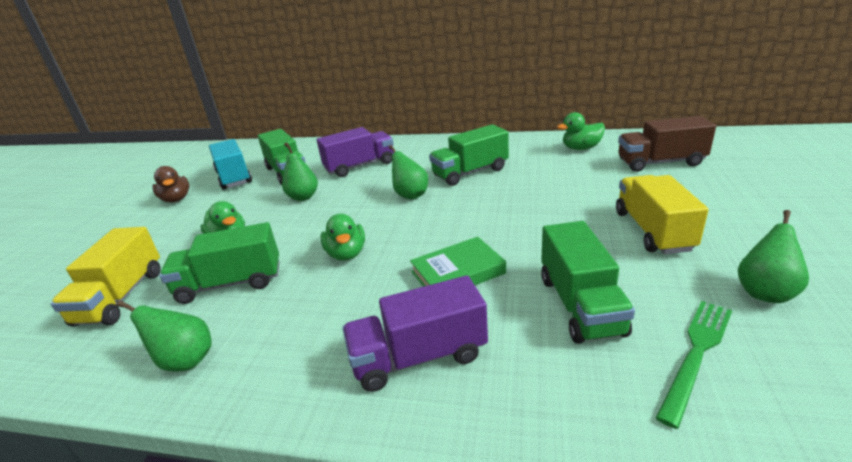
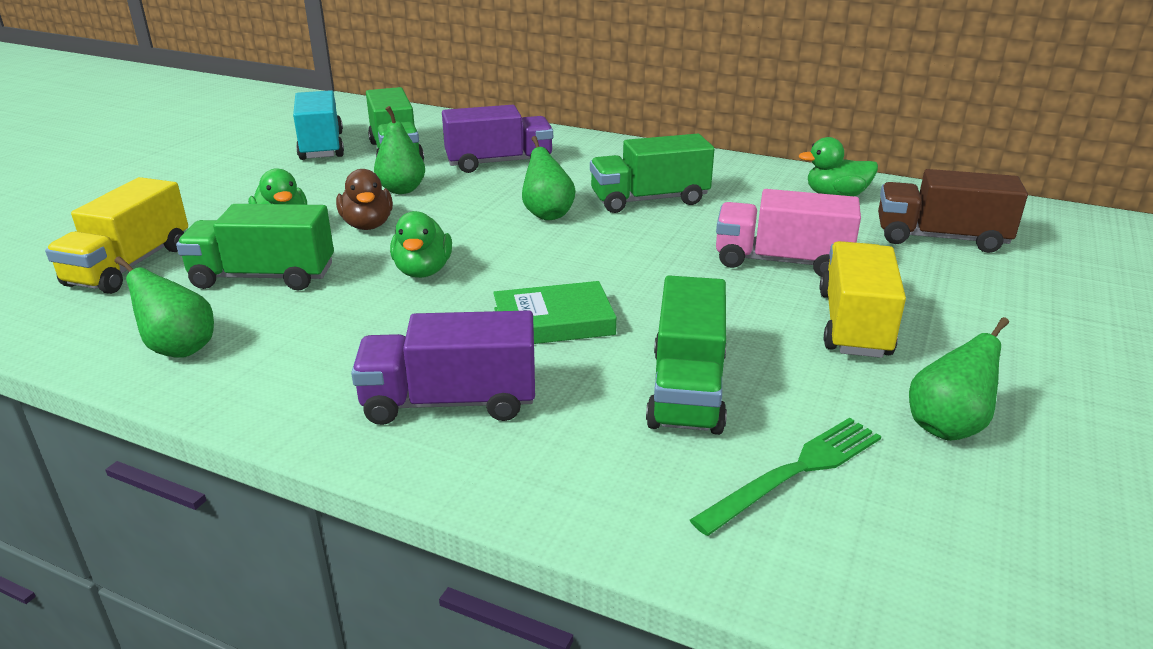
camera: 10 degrees right, 0 degrees up
brown duck [152,166,189,202] -> brown duck moved to [336,169,393,230]
none -> pink truck [716,189,861,277]

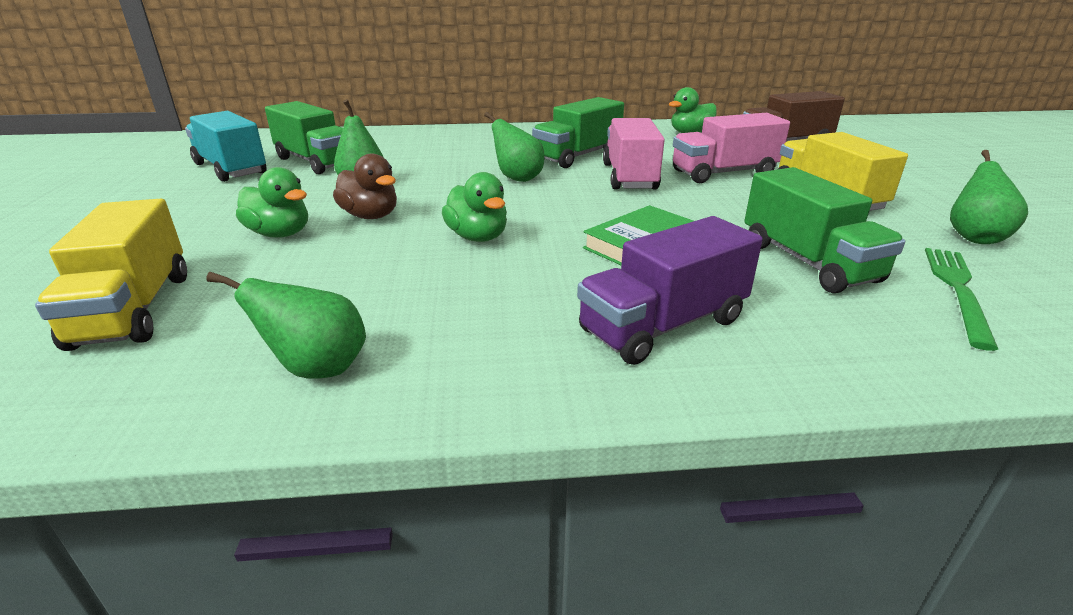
camera: 30 degrees left, 0 degrees up
green truck [176,204,334,290] -> none
purple truck [442,105,553,173] -> none
none -> pink truck [603,118,665,190]

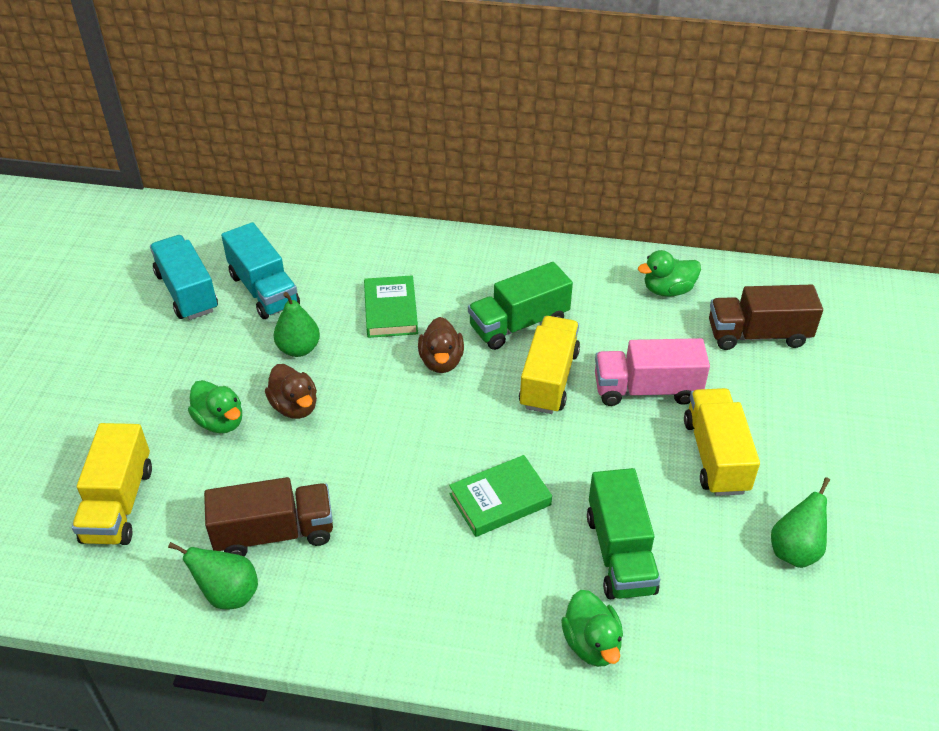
camera: 15 degrees right, 15 degrees up
green truck [265,101,343,174] -> turquoise truck [221,222,300,319]
green duck [442,172,507,242] -> green duck moved to [561,590,623,667]
green pear [484,112,544,182] -> brown duck [418,317,464,373]
purple truck [577,216,763,365] -> none
pink truck [603,118,665,190] -> yellow truck [519,316,580,414]
green fork [925,248,998,351] -> none
none -> brown truck [204,477,333,556]
none -> green book [364,275,418,338]

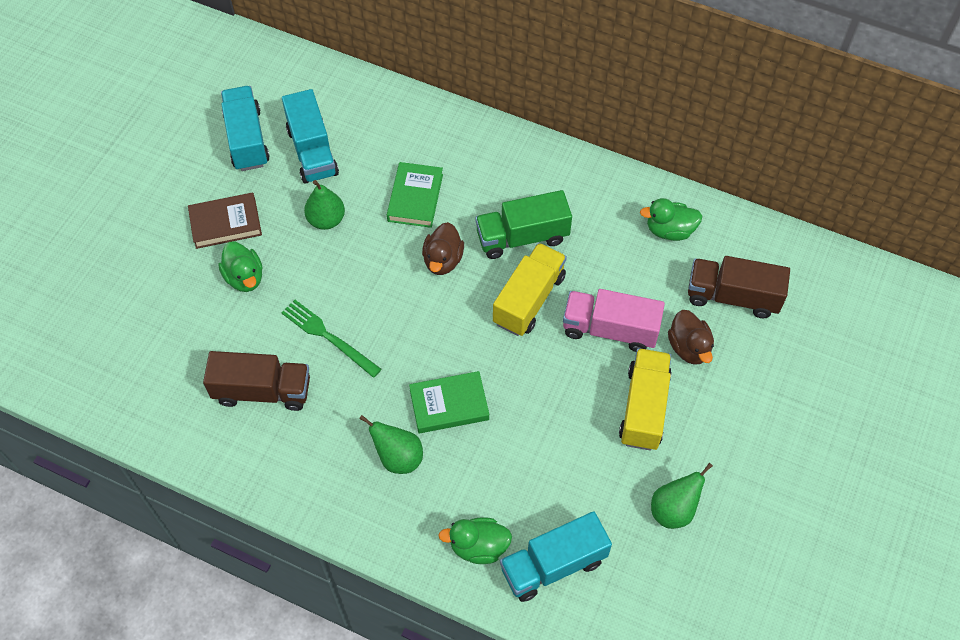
camera: 15 degrees right, 15 degrees up
yellow truck [72,423,152,545] -> none
green pear [168,542,258,609] -> green pear moved to [359,415,423,474]
brown duck [265,364,317,419] -> brown duck moved to [668,310,714,365]
green duck [561,590,623,667] -> green duck turned 90 degrees clockwise [438,517,512,564]
green truck [587,468,660,599] -> none
none -> brown book [188,193,262,249]
none -> green fork [282,300,382,378]
none -> turquoise truck [500,511,612,602]

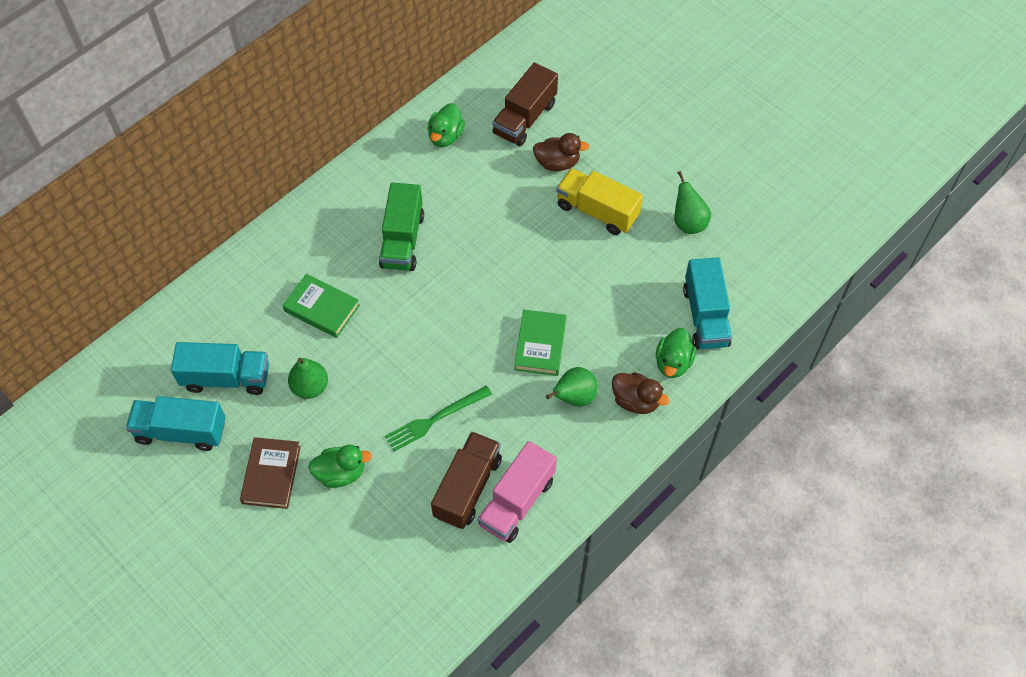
camera: 70 degrees left, 0 degrees up
brown duck [422,222,464,275] -> brown duck moved to [612,372,670,414]
yellow truck [493,243,567,336] -> none
pink truck [563,289,665,352] -> pink truck moved to [478,441,557,543]

